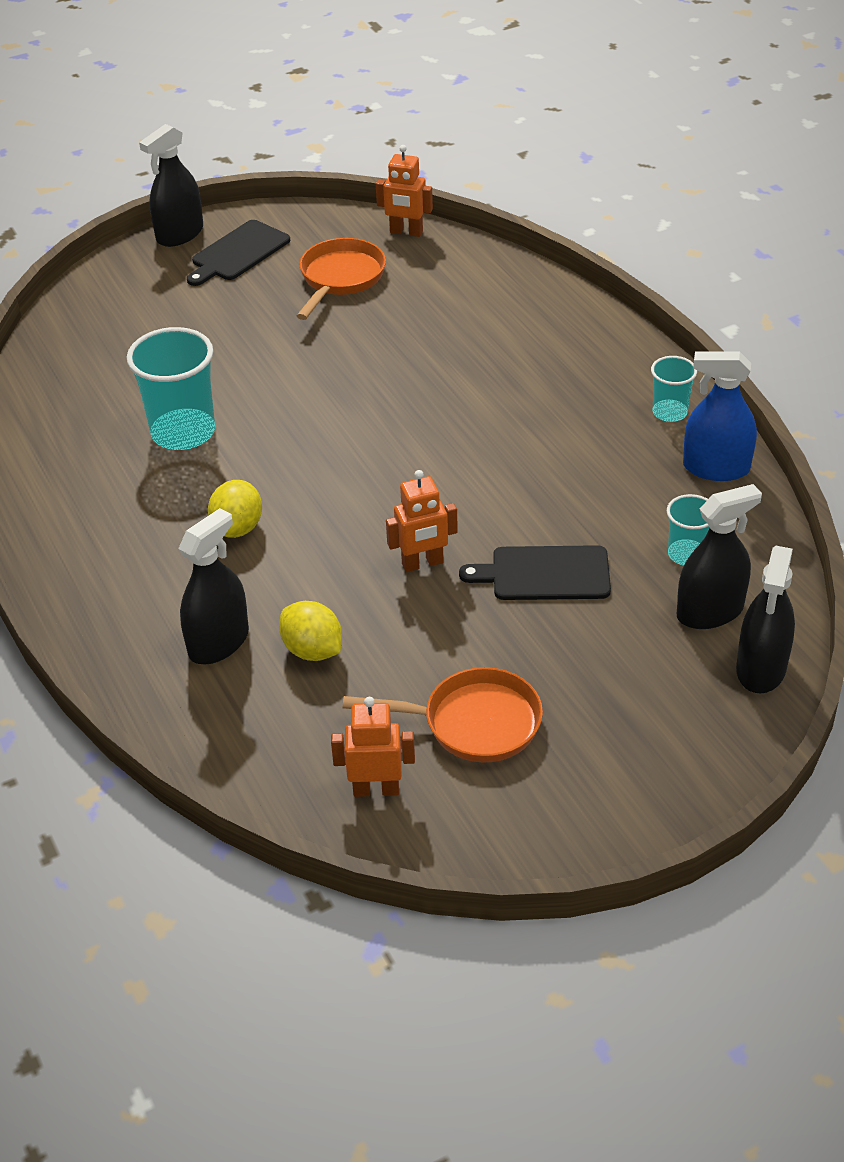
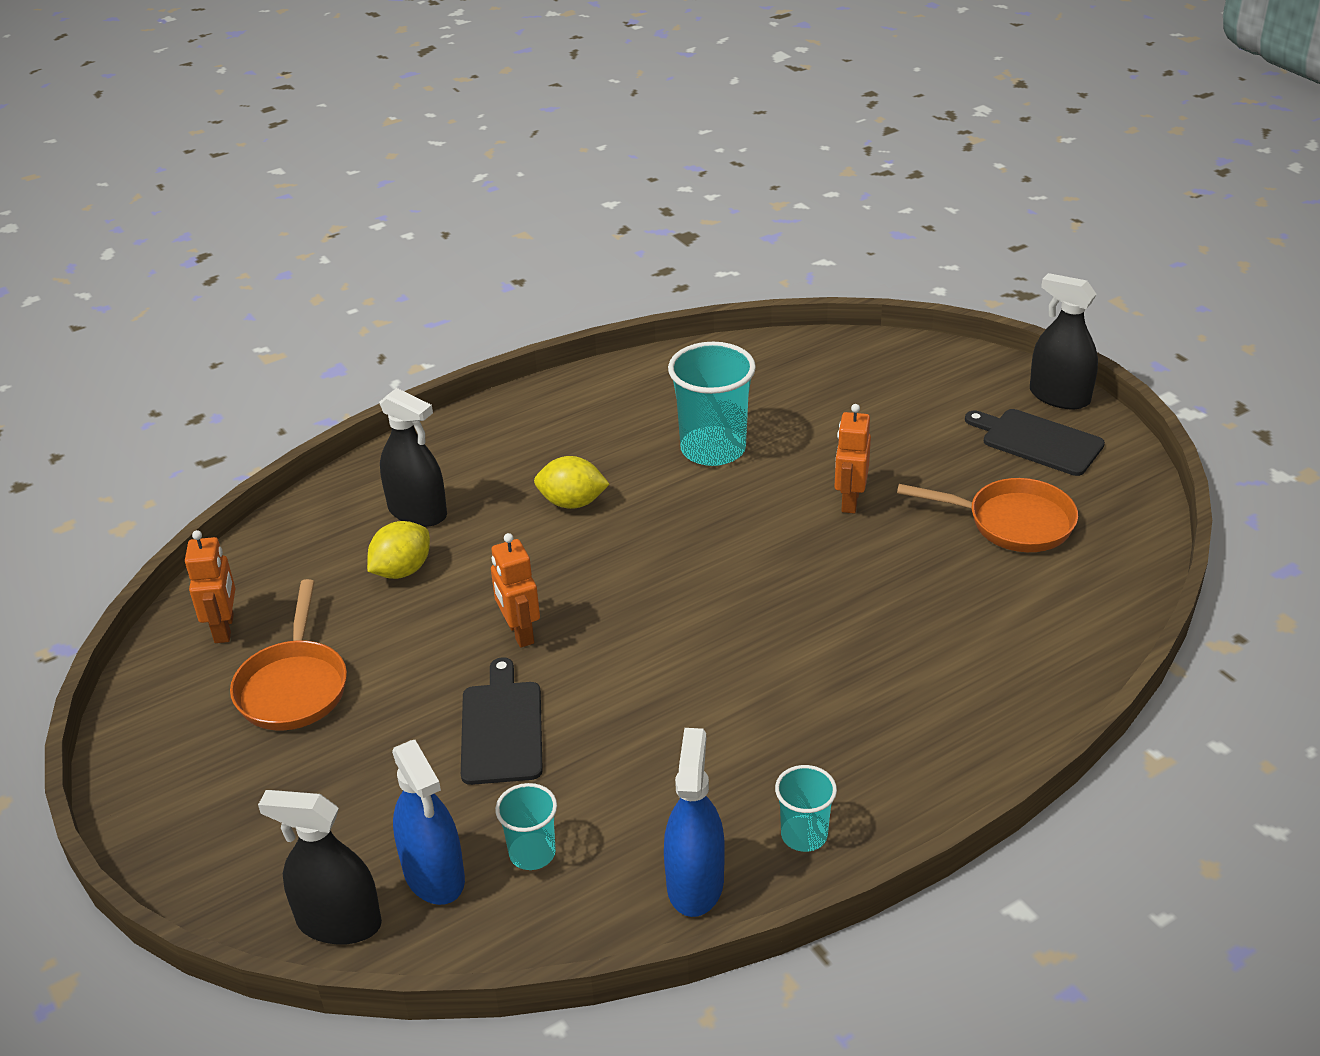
camera: 85 degrees right, 5 degrees down
orange robot [376,145,433,237] -> orange robot moved to [834,404,871,513]
black spray bottle [677,484,762,629] -> blue spray bottle [392,740,465,905]

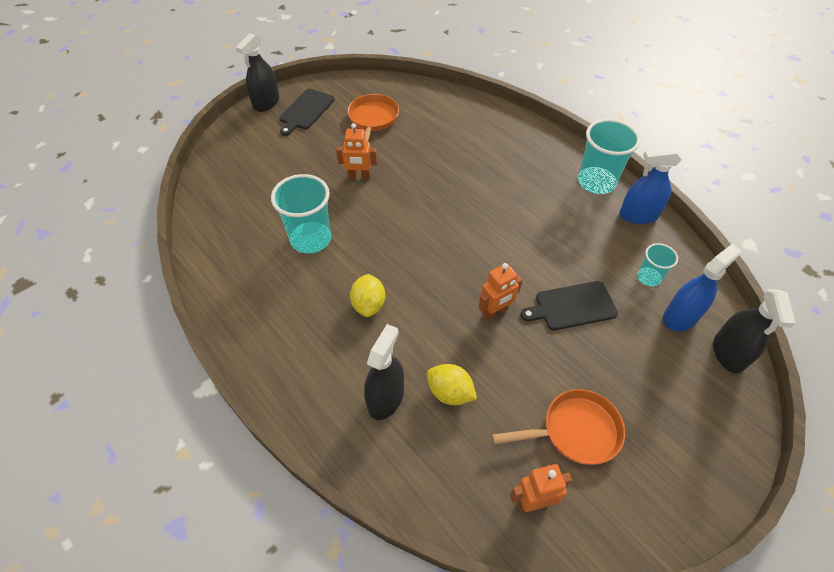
camera: 100 degrees left, 15 degrees up
turquoise cup [775,765,837,852] -> turquoise cup [578,119,641,194], size x1.84

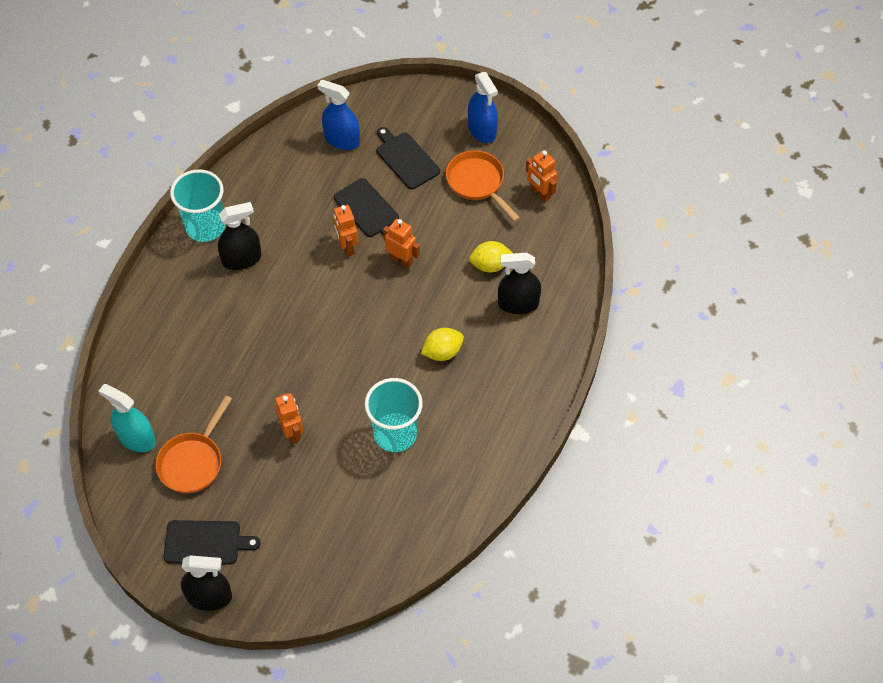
camera: 115 degrees left, 5 degrees up
orange pan [347,94,399,142] -> orange pan turned 45 degrees counterclockwise [156,395,232,493]
yellow lemon [427,364,477,405] -> yellow lemon turned 75 degrees clockwise [469,241,514,272]
blue spray bottle [619,148,682,224] -> blue spray bottle moved to [468,72,498,143]
turquoise cup [637,243,678,287] -> none
black spray bottle [713,289,796,373] -> black spray bottle moved to [218,202,261,270]
none -> turquoise spray bottle [99,384,156,452]
none -> orange robot [333,205,358,256]
none -> black cutting board [377,127,440,190]

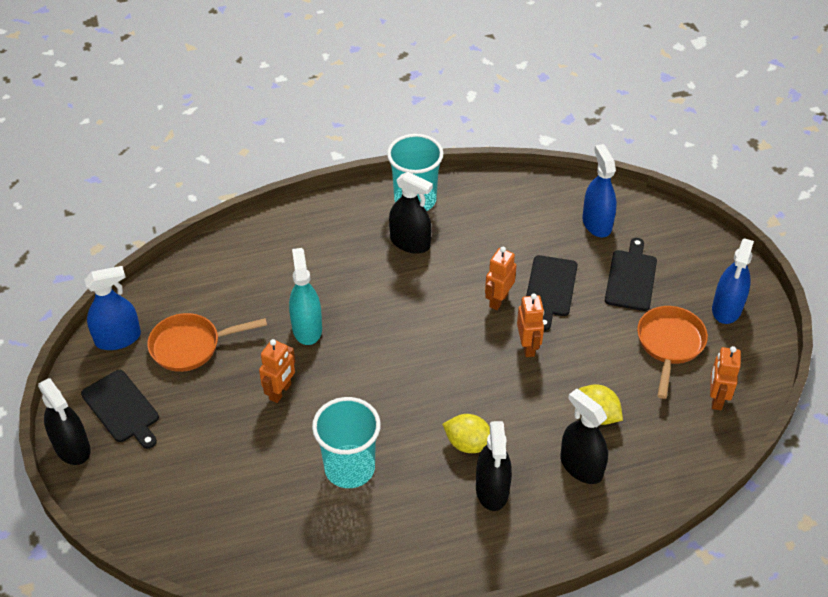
camera: 50 degrees right, 10 degrees down
turquoise spray bottle [99,384,156,452] -> turquoise spray bottle moved to [289,248,322,345]
none -> blue spray bottle [85,266,141,350]
none -> black spray bottle [476,421,512,511]

